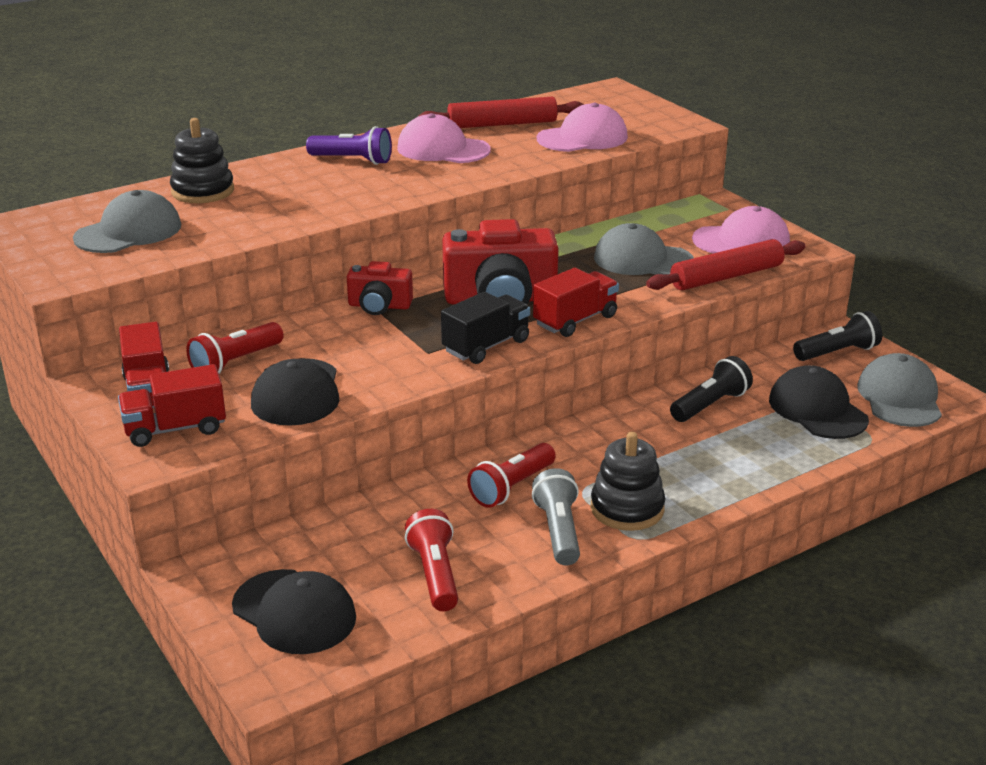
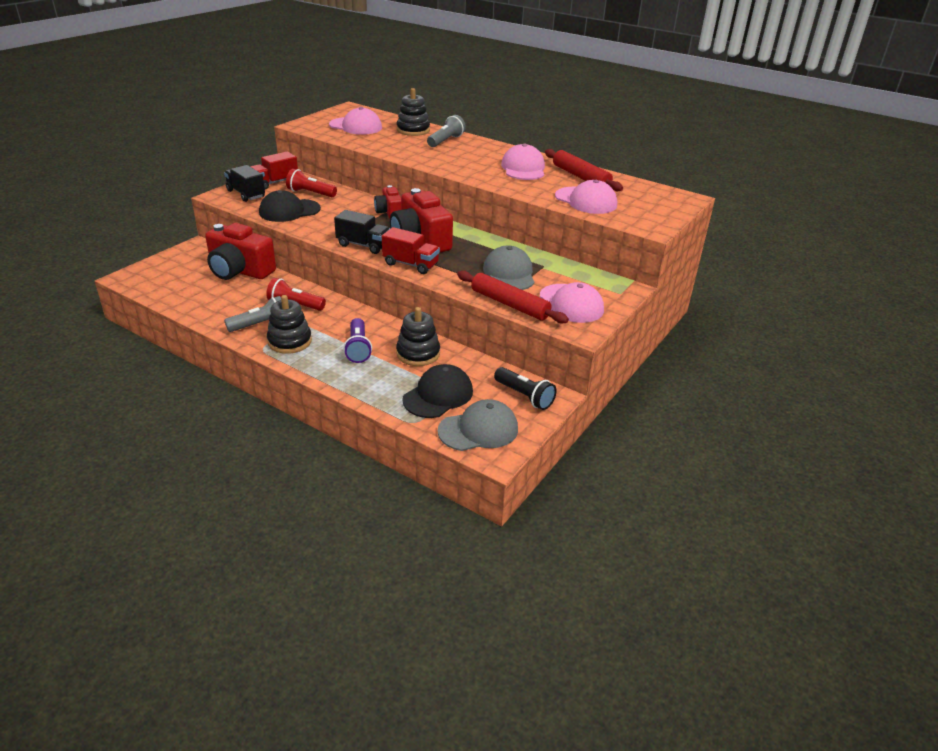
camera: 65 degrees right, 5 degrees up
grey cap [73,190,181,253] -> pink cap [329,107,382,135]
red truck [118,364,226,447] -> black truck [224,165,265,202]
black cap [232,569,356,654] -> none
purple flashlight [306,126,392,165] -> purple flashlight moved to [344,318,372,363]
red flashlight [405,509,458,611] -> none
black flashlight [670,356,753,422] -> black stacking toy [396,307,440,366]
none -> red camera [205,223,276,280]
none -> grey flashlight [427,115,466,147]

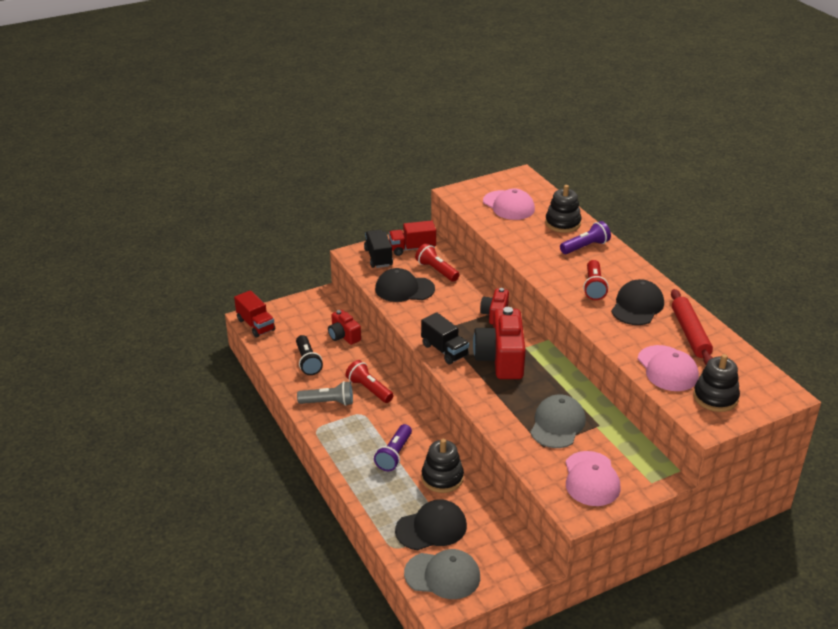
camera: 30 degrees right, 0 degrees up
red camera [205,223,276,280] -> red camera [328,310,361,345], size x0.56
black stacking toy [267,295,312,354] -> black stacking toy moved to [694,354,740,412]
red truck [382,227,440,274] -> red truck moved to [234,290,275,337]
grey flashlight [427,115,466,147] -> purple flashlight [560,221,611,254]
red rolling pin [457,271,569,324] -> none
black flashlight [494,367,557,410] -> black flashlight moved to [296,335,323,375]
pink cap [501,144,545,180] -> black cap [611,279,664,325]
none -> red flashlight [583,260,609,300]

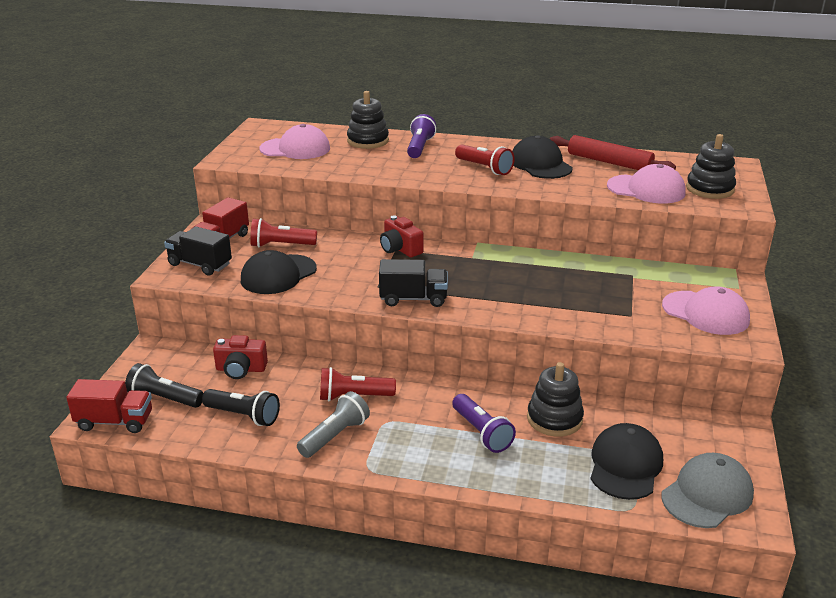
camera: 50 degrees left, 5 degrees down
red camera [473,307,526,379] -> none
grey cap [530,394,586,448] -> none
none -> black flashlight [125,363,203,408]

